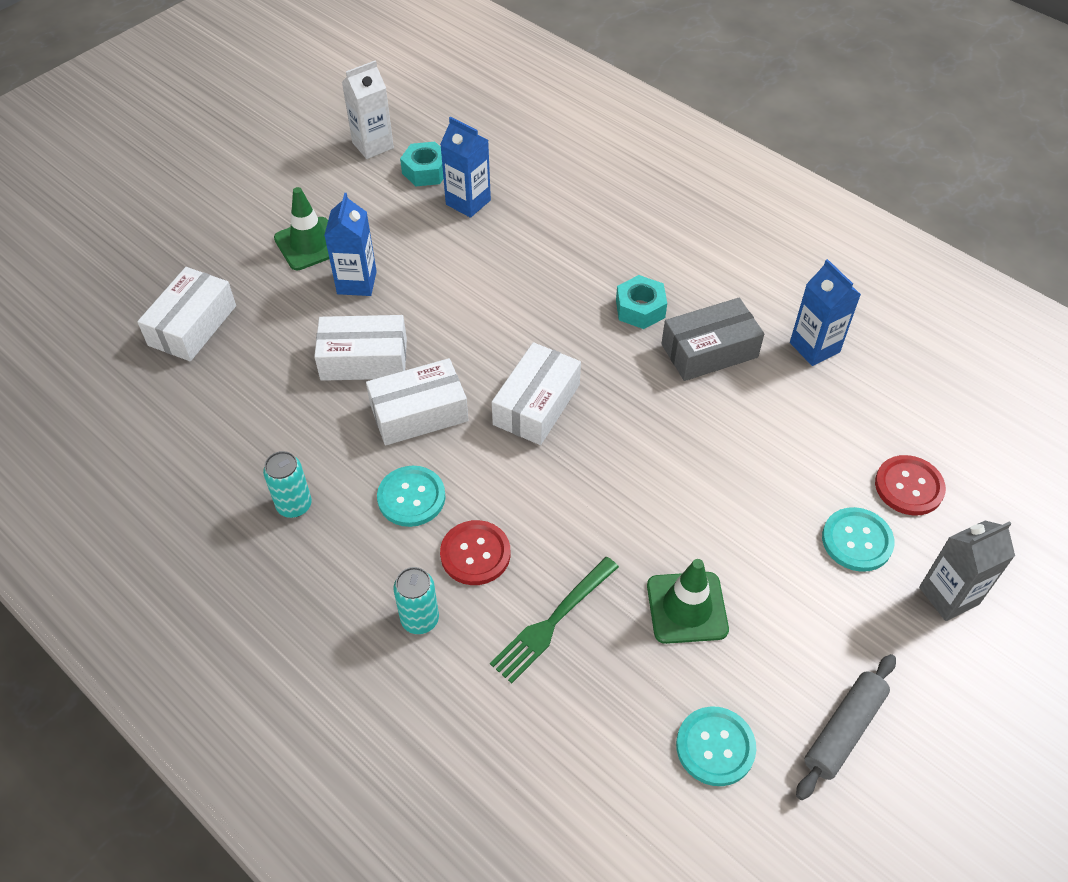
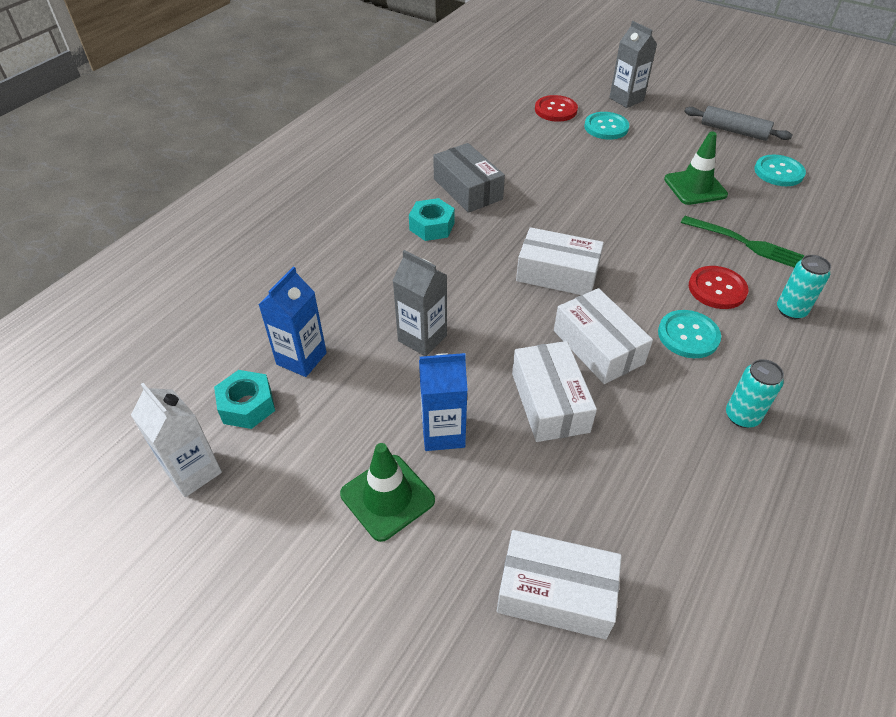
camera: 100 degrees left, 5 degrees down
blue carton [790,259,861,366] -> none
none -> grey carton [393,250,447,356]

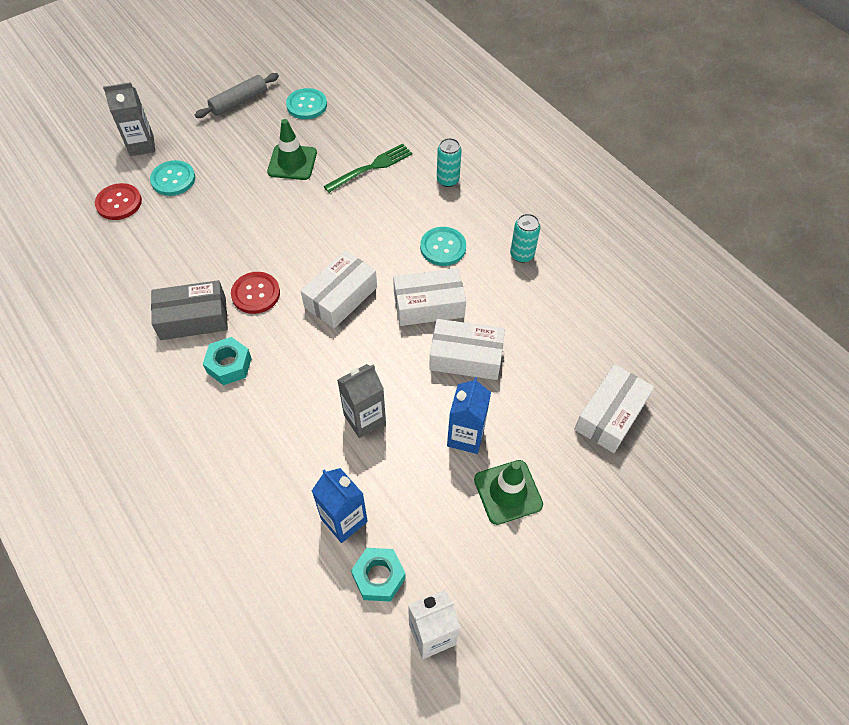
camera: 70 degrees left, 10 degrees up
red button [689,266,749,309] -> red button moved to [231,272,280,314]

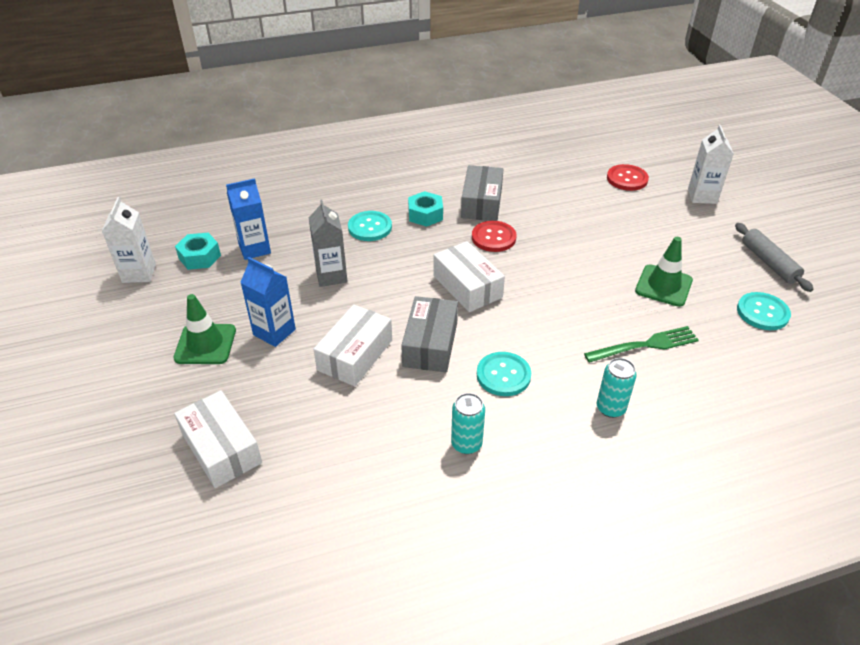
camera: 110 degrees right, 15 degrees down
grey carton [103,82,155,156] -> white carton [688,125,734,204]
turquoise button [150,160,195,196] -> turquoise button moved to [348,211,392,241]
green fork [324,143,412,193] -> green fork turned 90 degrees counterclockwise [584,326,699,363]
white box [393,268,466,326] -> grey box [401,296,458,372]

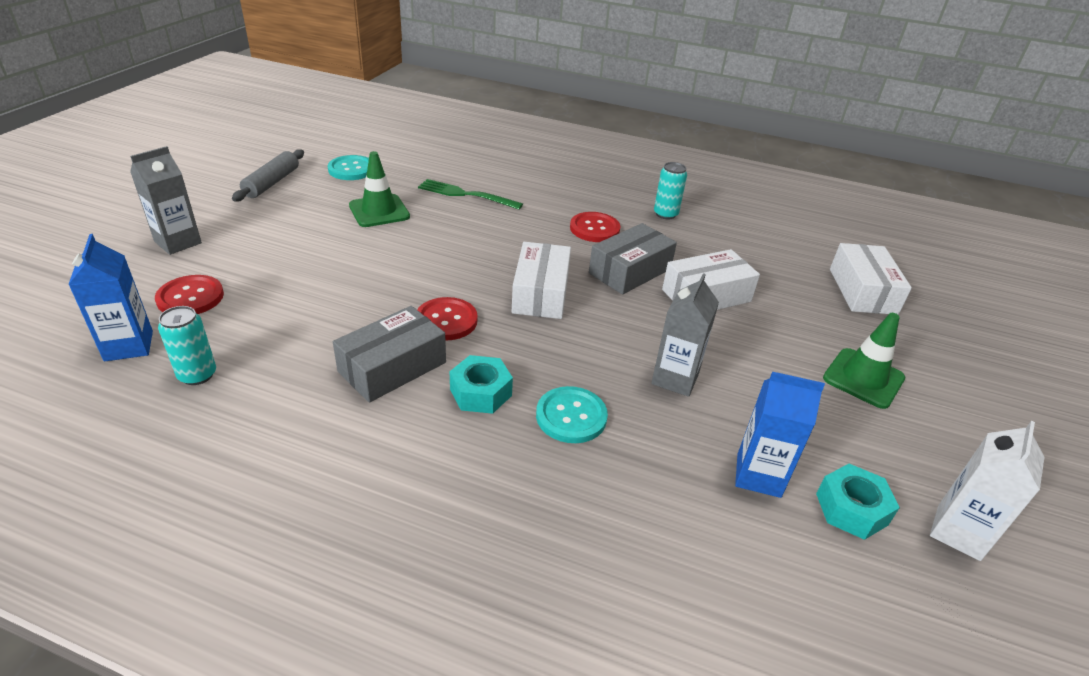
camera: 145 degrees left, 5 degrees down
blue carton [240,257,296,347] -> blue carton moved to [68,234,153,361]
turquoise button [477,352,531,396] -> red button [570,212,621,242]
turquoise can [597,358,637,418] -> turquoise can moved to [158,306,216,385]
white carton [688,125,734,204] -> grey carton [130,146,202,255]

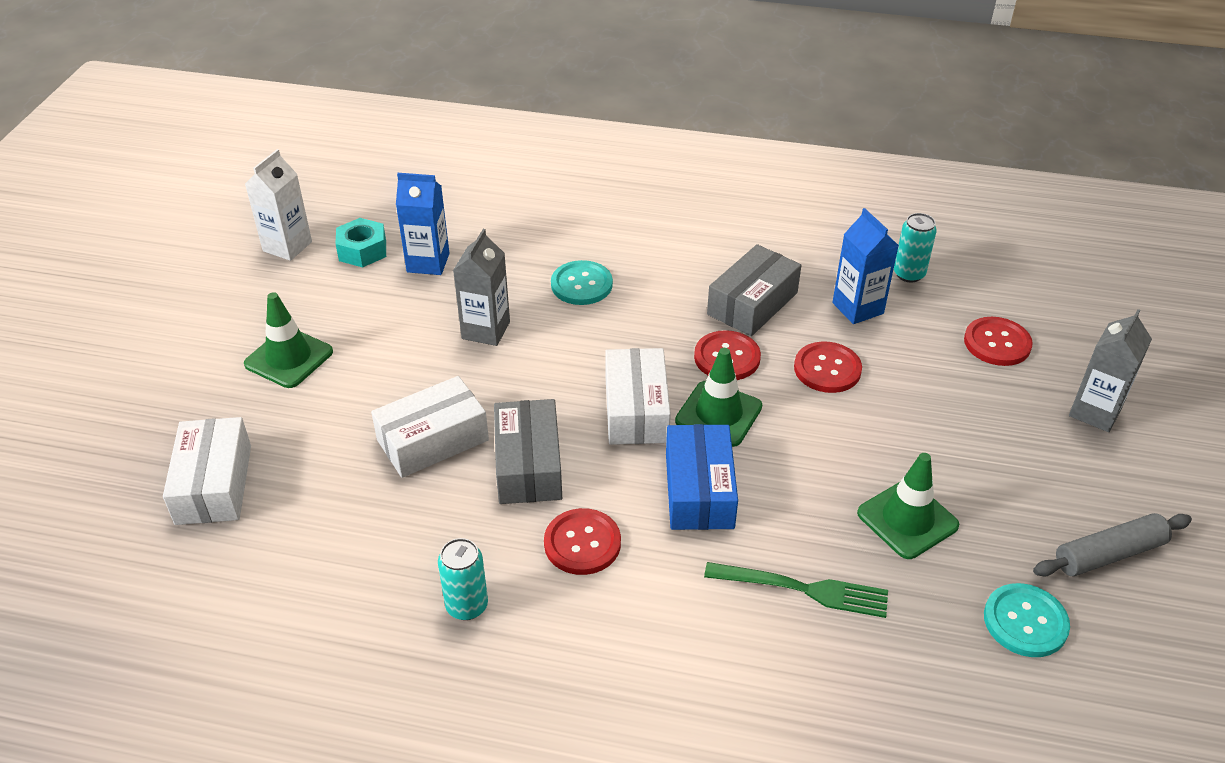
camera: 175 degrees right, 5 degrees up
blue carton [68,234,153,361] -> blue carton moved to [832,208,899,324]
grey rolling pin [232,149,304,202] -> grey rolling pin turned 60 degrees clockwise [1033,513,1192,577]
turquoise nut [450,355,513,414] -> none
grey box [589,223,677,295] -> grey box turned 45 degrees counterclockwise [494,399,562,504]
none -> blue box [666,424,738,530]
none -> green traffic cone [675,348,762,447]
none -> red button [794,341,862,393]

